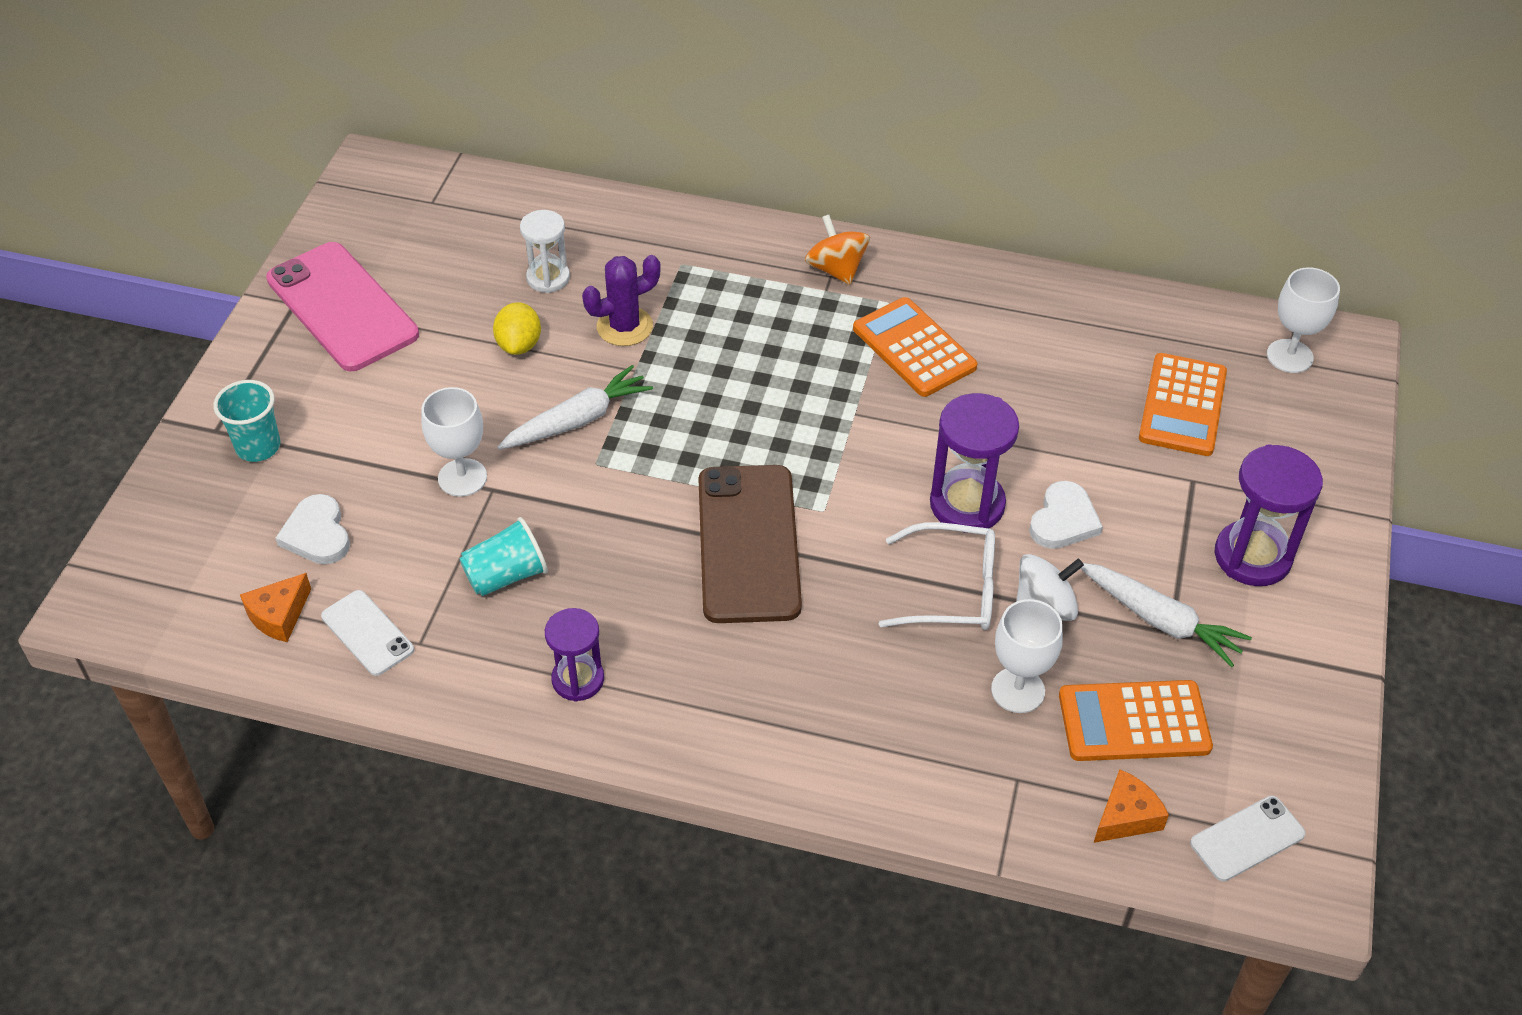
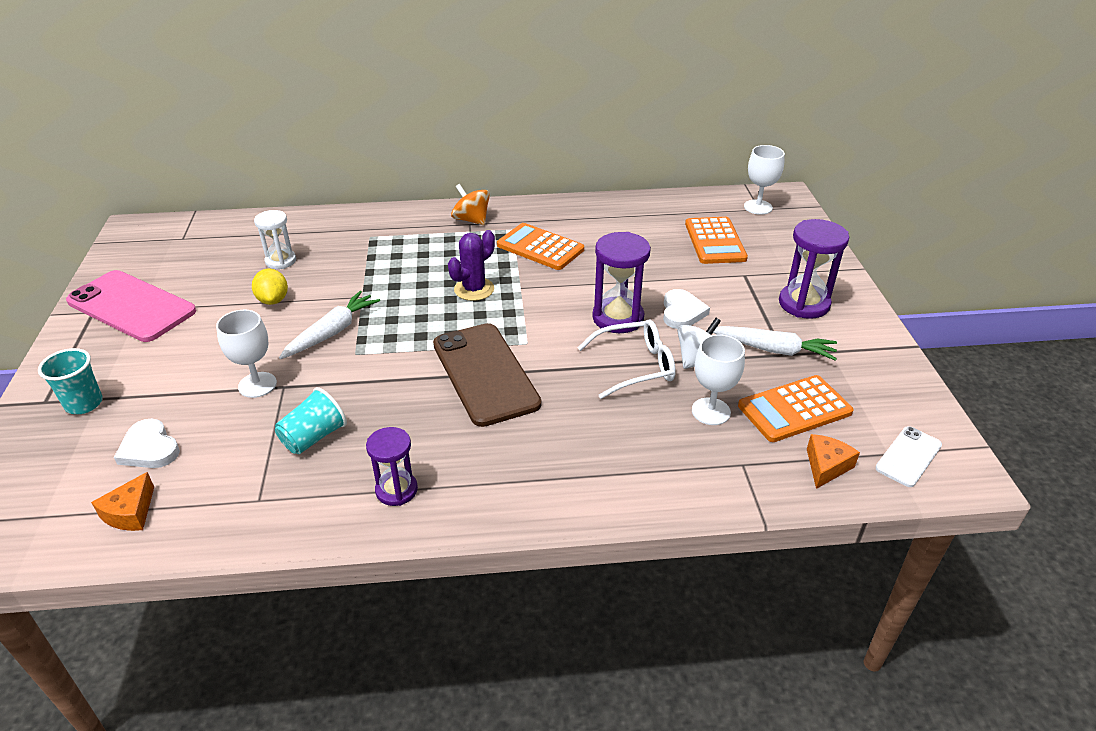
camera: 20 degrees left, 10 degrees down
white phone [321,590,414,676] -> none
purple cactus [582,255,661,346] -> purple cactus moved to [448,230,495,301]

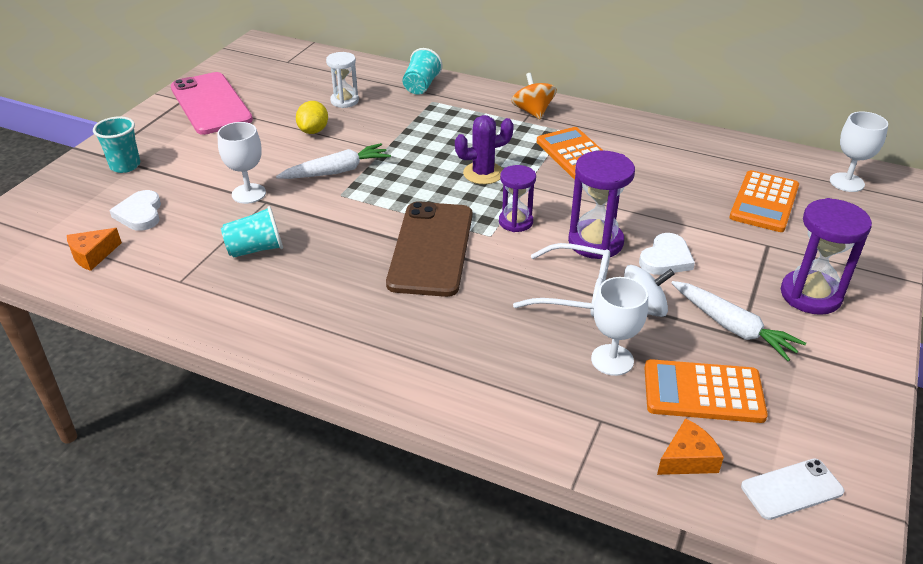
camera: 30 degrees right, 0 degrees up
purple hourglass [366,427,418,506] -> purple hourglass moved to [499,165,536,232]
none -> turquoise cup [402,48,443,95]

